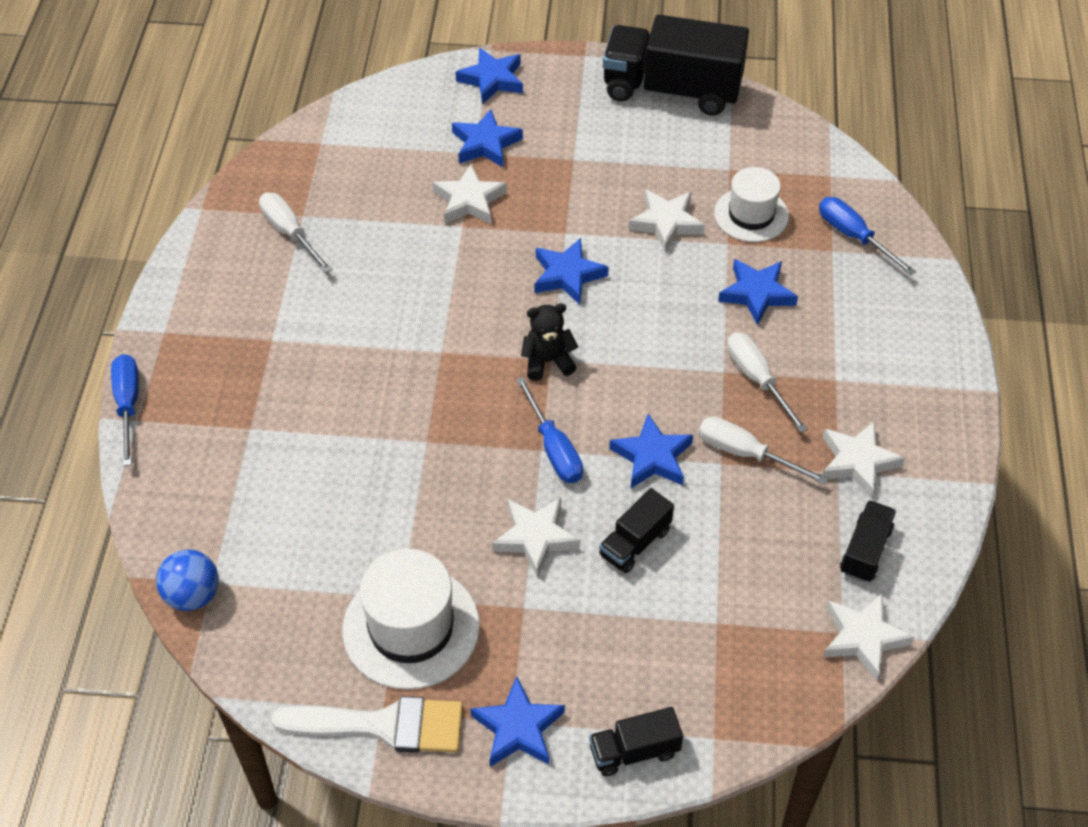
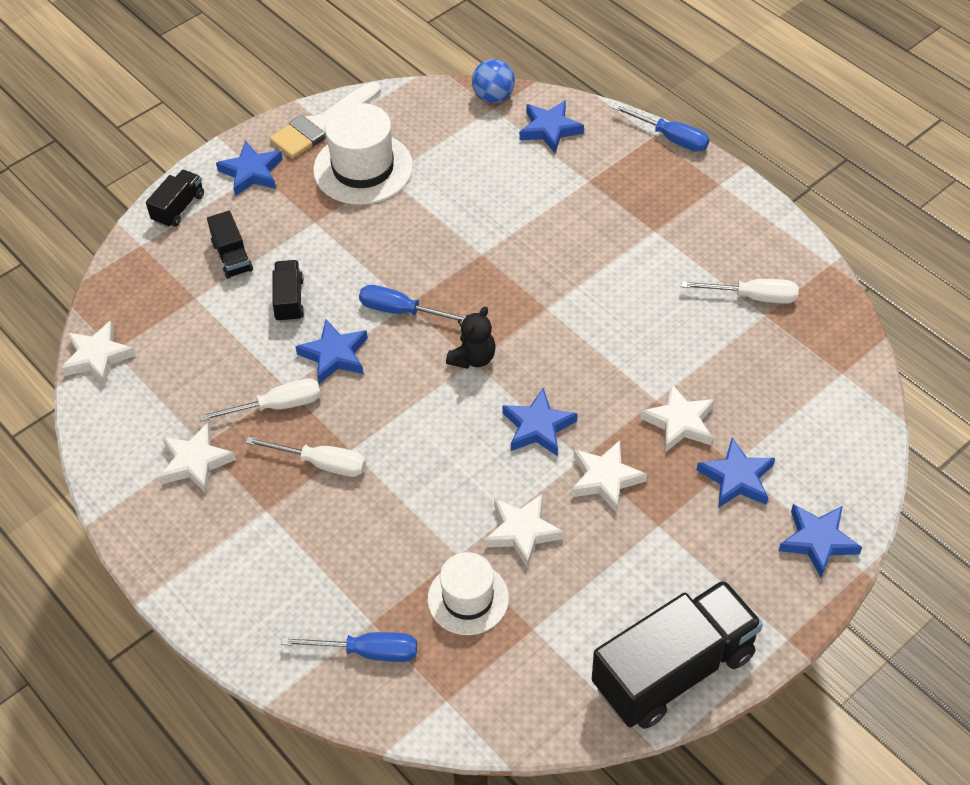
camera: 135 degrees right, 0 degrees up
white star [492,498,580,577] -> white star moved to [571,440,647,513]
blue star [718,259,798,326] -> blue star moved to [519,100,584,153]
black truck [840,500,896,582] -> black truck moved to [207,211,253,279]

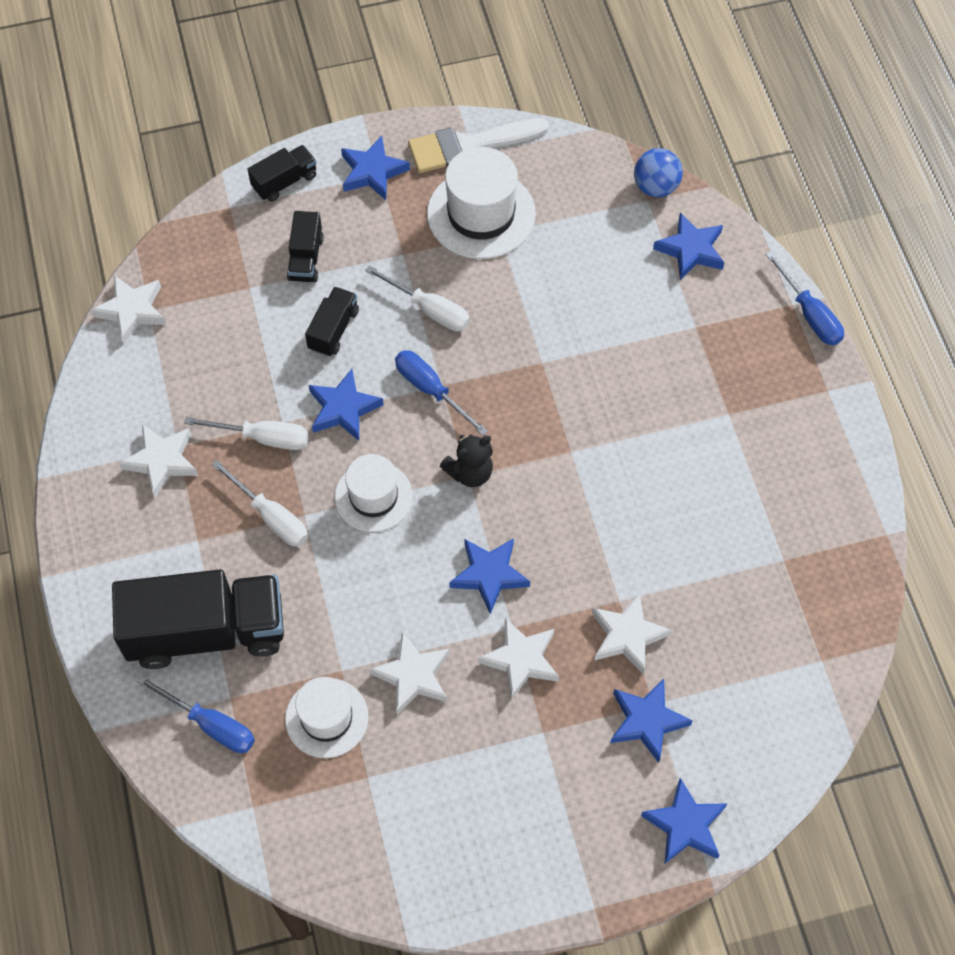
camera: 25 degrees right, 10 degrees up
black truck [592,580,763,729] -> black truck moved to [112,570,284,669]
white screwdriver [681,279,799,304] -> white screwdriver moved to [365,265,470,331]
none -> white hat [335,454,413,532]

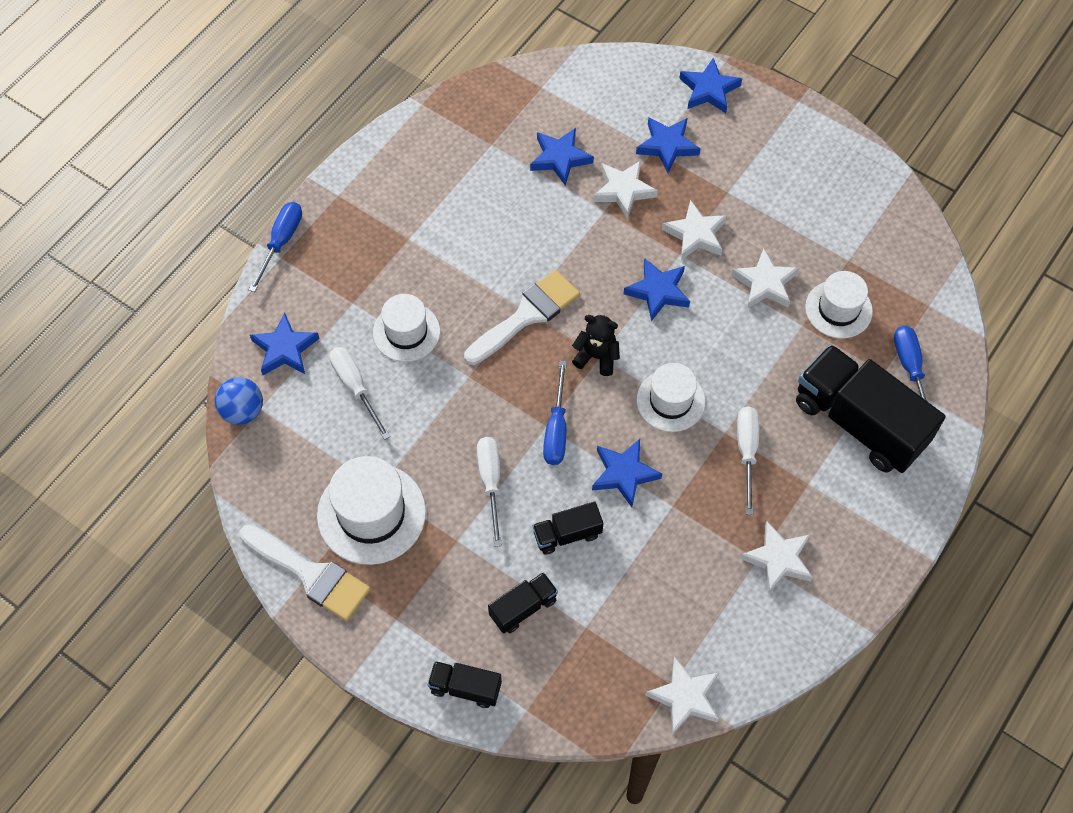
camera: 130 degrees left, 0 degrees up
white screwdriver [184,417,308,450] -> white screwdriver moved to [329,347,390,440]
blue star [341,136,410,200] -> blue star moved to [530,128,594,186]
none -> white hat [373,294,440,362]
none -> white brush [464,270,580,365]

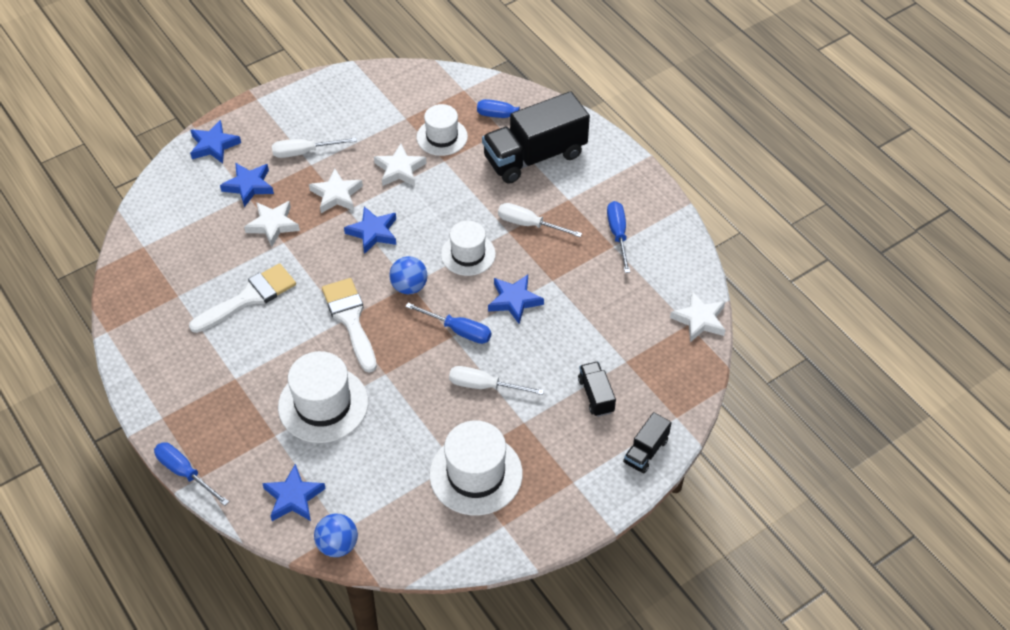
camera: 70 degrees left, 10 degrees down
white brush [239,525,371,621] -> white brush moved to [189,263,296,333]
white screwdriver [329,347,390,440] -> white screwdriver moved to [272,138,357,158]
white hat [373,294,440,362] -> white hat [278,351,368,443], size x1.52
blue star [530,128,594,186] -> none
black truck [533,501,604,555] -> none
black teddy bear [572,315,620,376] -> blue ball [389,256,427,294]
white star [740,521,813,594] -> blue screwdriver [607,201,630,273]

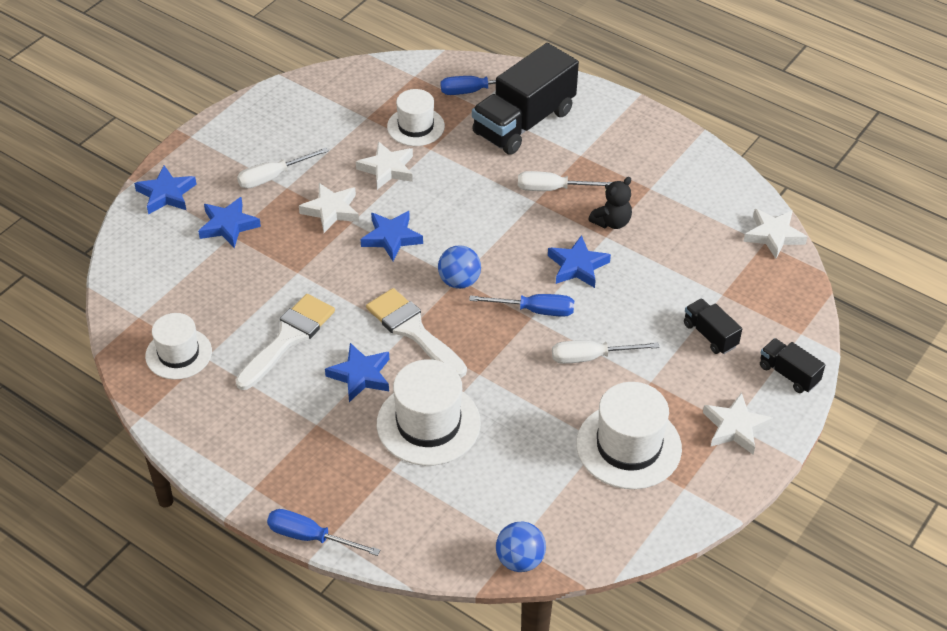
camera: 20 degrees left, 5 degrees down
white star [244,201,300,247] -> white star moved to [703,392,773,454]
blue star [262,464,326,521] -> blue star moved to [325,343,389,402]
white hat [441,221,496,276] -> white hat moved to [145,313,212,380]
blue screwdriver [607,201,630,273] -> none
black truck [623,412,672,473] -> black truck turned 120 degrees clockwise [760,338,825,393]
none -> black teddy bear [588,177,632,229]

